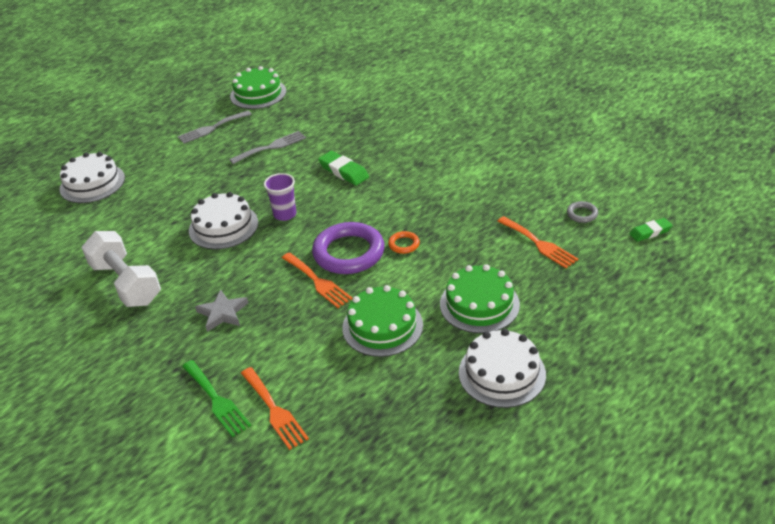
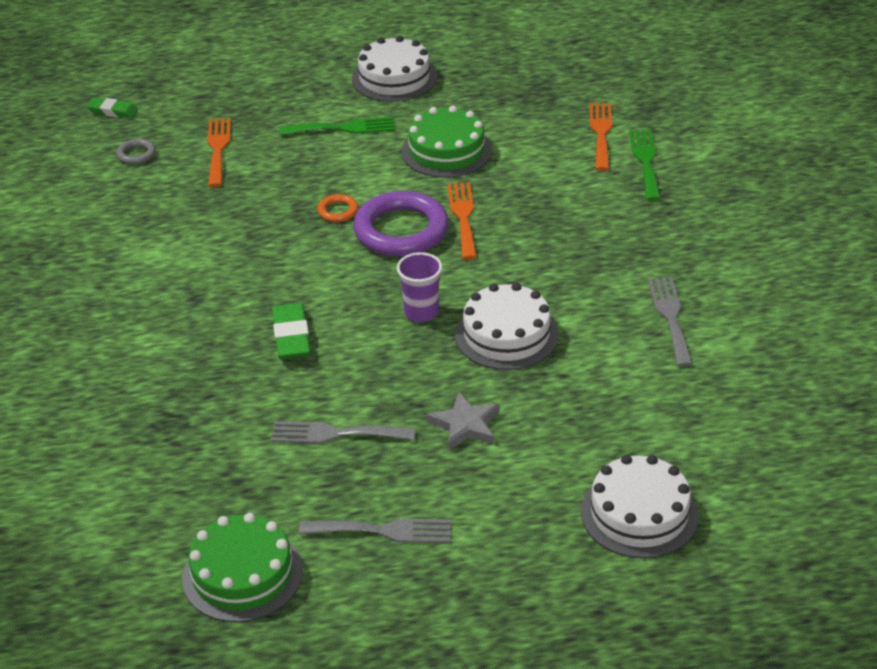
camera: 145 degrees left, 0 degrees up
white dumbbell [81,231,161,307] -> grey fork [648,277,693,367]
grey star [195,289,248,332] -> grey star moved to [427,392,500,450]
green cake [440,264,520,333] -> green fork [279,117,395,136]

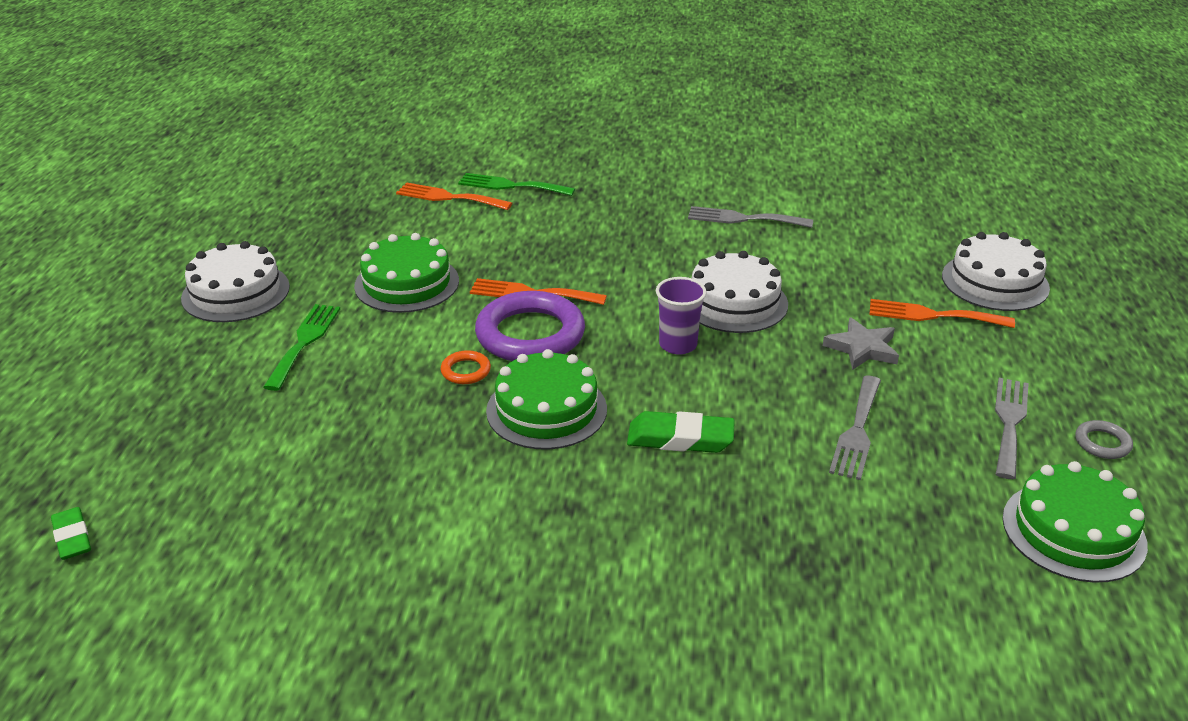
camera: 75 degrees left, 5 degrees down
green eraser [87,97,138,118] -> green eraser turned 60 degrees counterclockwise [51,507,91,560]
grey ring [117,138,156,164] -> grey ring moved to [1075,420,1133,459]
orange fork [207,118,231,187] -> orange fork moved to [869,299,1015,328]
none -> green cake [486,349,607,450]

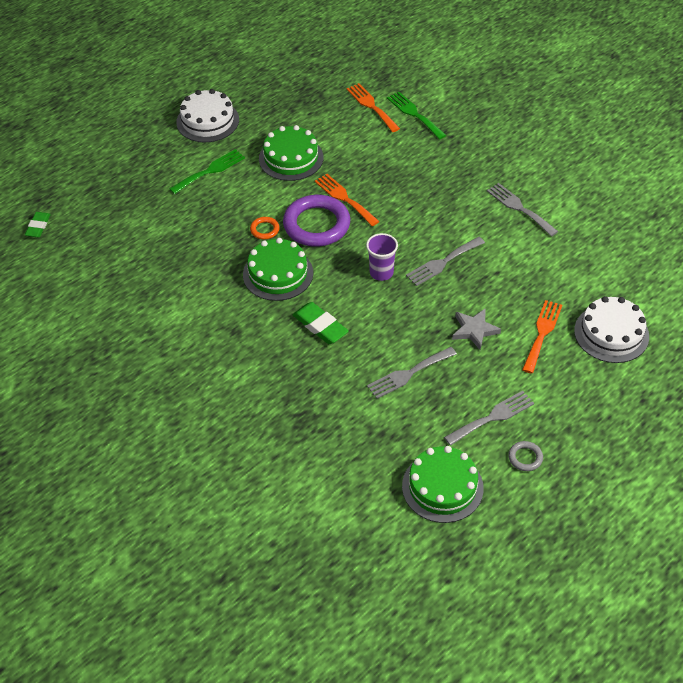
camera: 40 degrees right, 15 degrees up
white cake [692,251,788,333] -> grey fork [406,237,485,286]
orange fork [869,299,1015,328] -> orange fork turned 60 degrees clockwise [522,300,562,374]

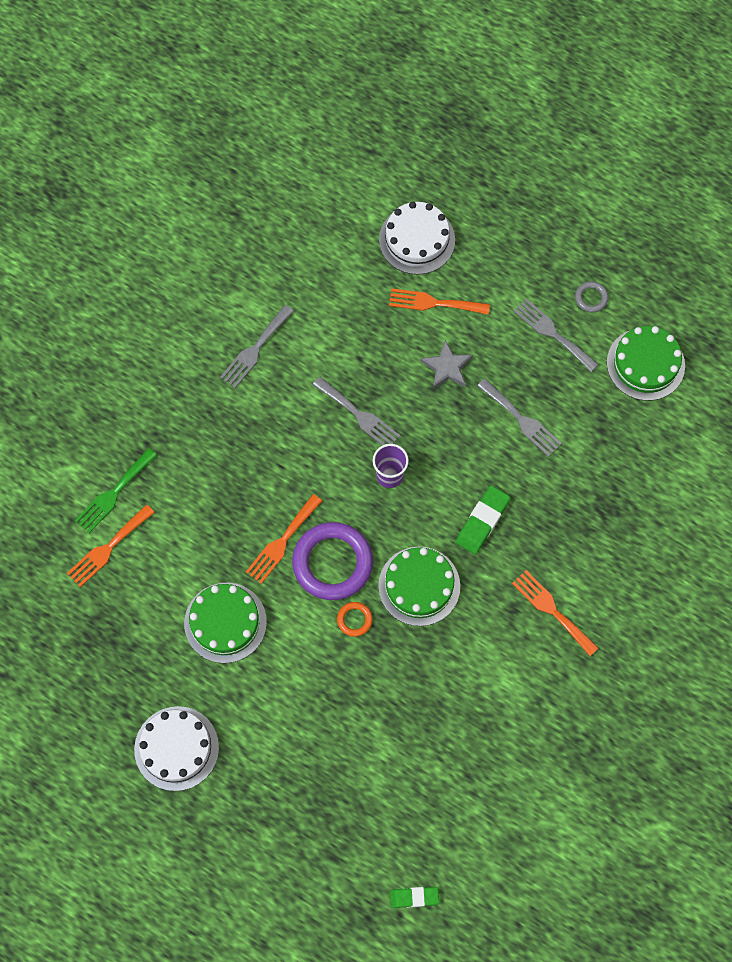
camera: 105 degrees left, 20 degrees up
green fork [170,149,245,194] -> none
none -> orange fork [512,570,598,656]

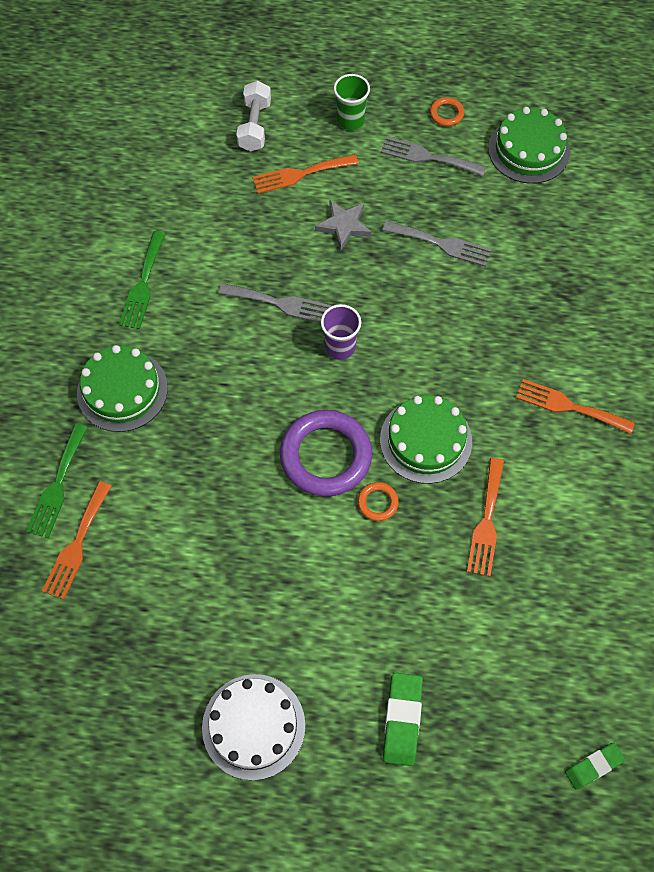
camera: 25 degrees left, 5 degrees down
green cake [184,583,267,663] -> green cake moved to [77,345,168,432]
grey fork [220,305,294,388] -> green fork [119,231,165,329]
orange fork [246,494,322,584] -> orange fork moved to [467,458,504,577]
white cake [379,201,455,275] -> white dumbbell [236,81,271,152]
green eraser [456,486,510,554] -> green eraser moved to [383,672,423,766]
grey ring [575,281,608,312] -> orange ring [430,97,464,126]
none -> green cup [334,74,370,130]

